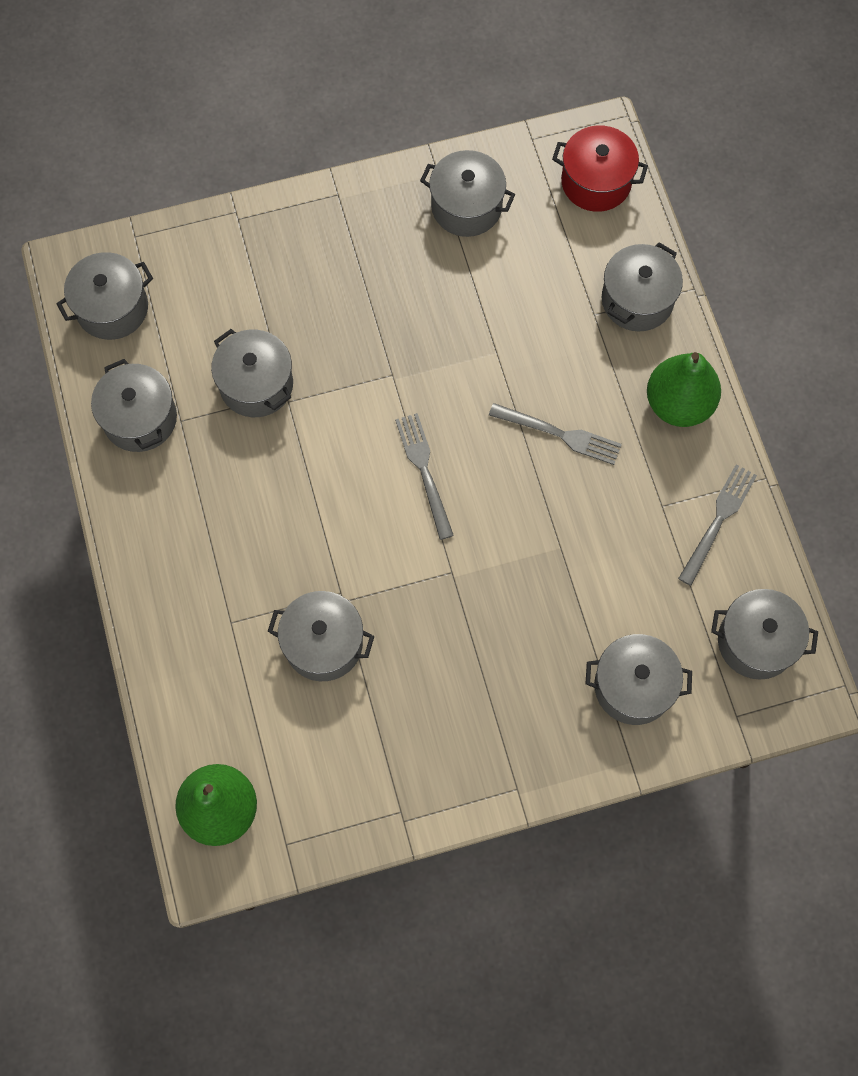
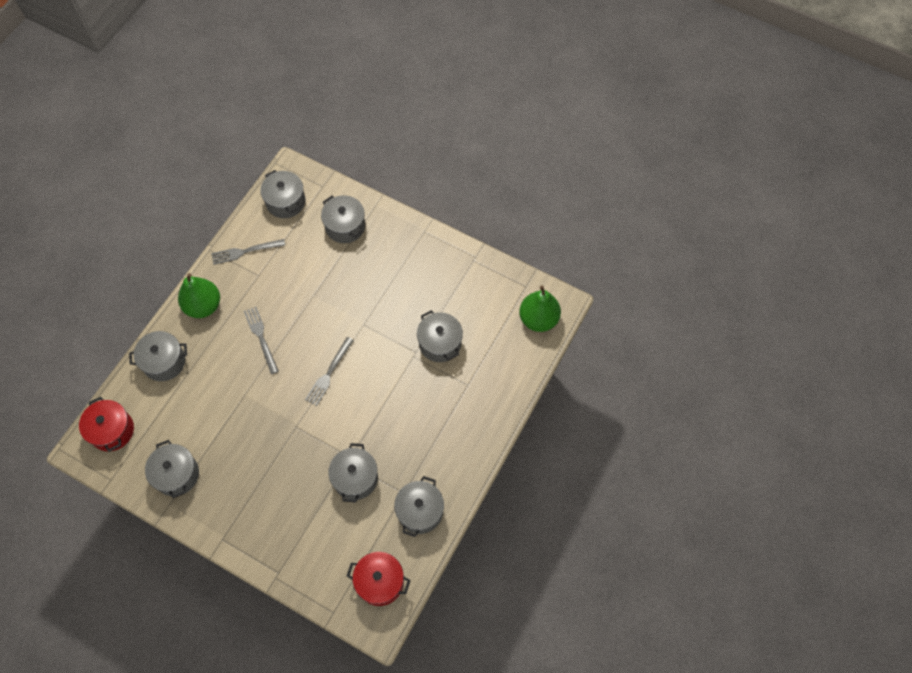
camera: 135 degrees left, 5 degrees down
grey pot [56,252,153,340] -> red pot [347,552,410,606]

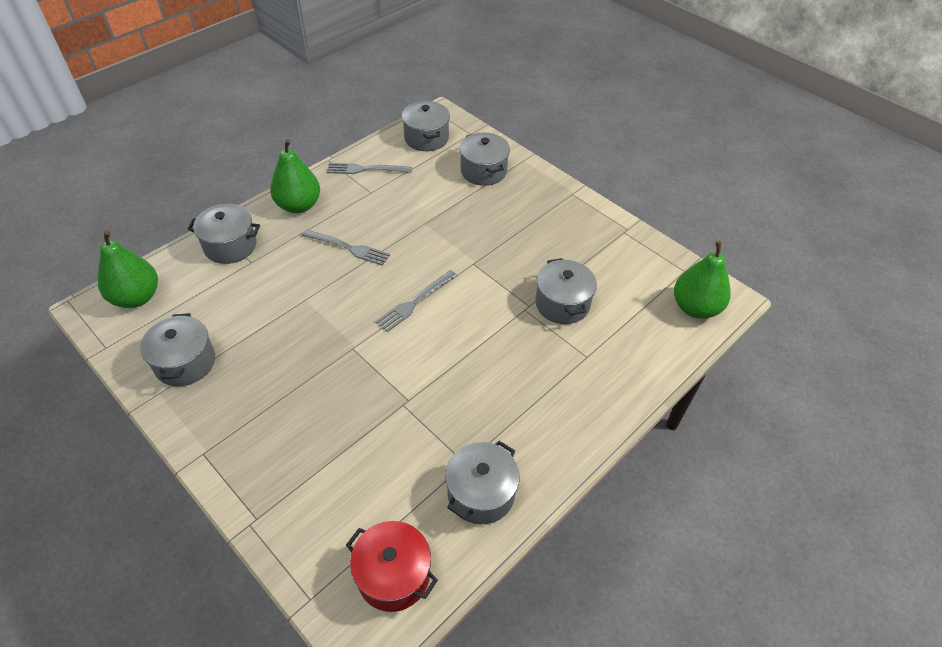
camera: 15 degrees right, 15 degrees down
red pot [79,397,134,452] -> green pear [98,231,158,308]
grey fork [244,307,279,374] -> grey fork turned 120 degrees clockwise [302,229,390,266]
grey pot [328,443,378,503] -> none

